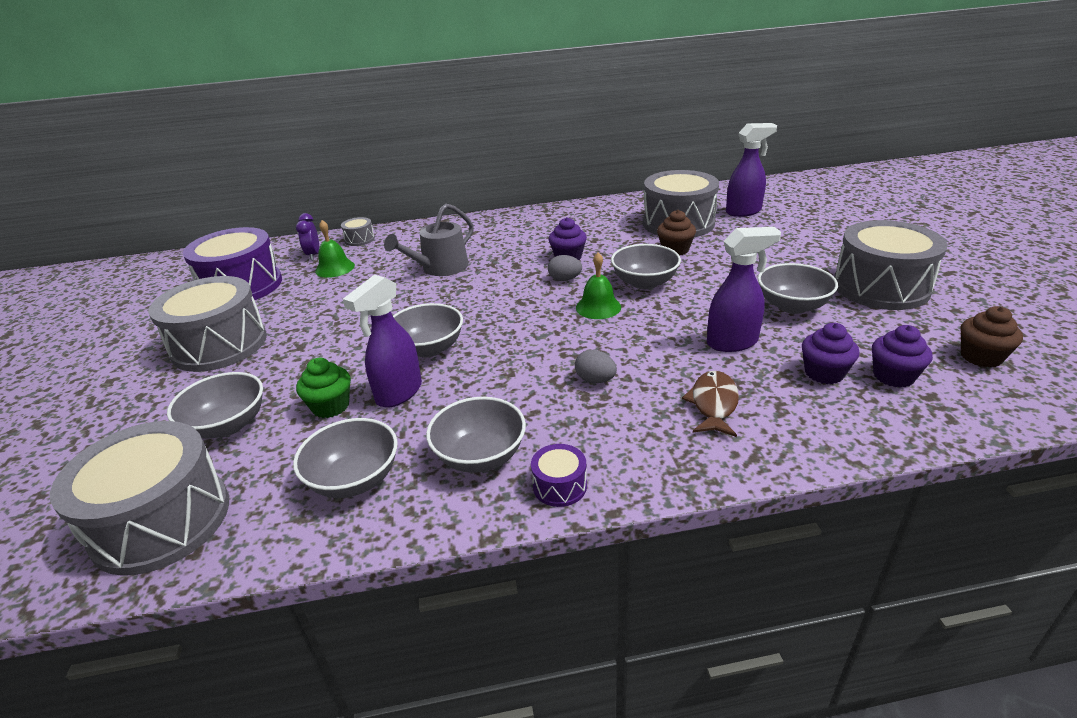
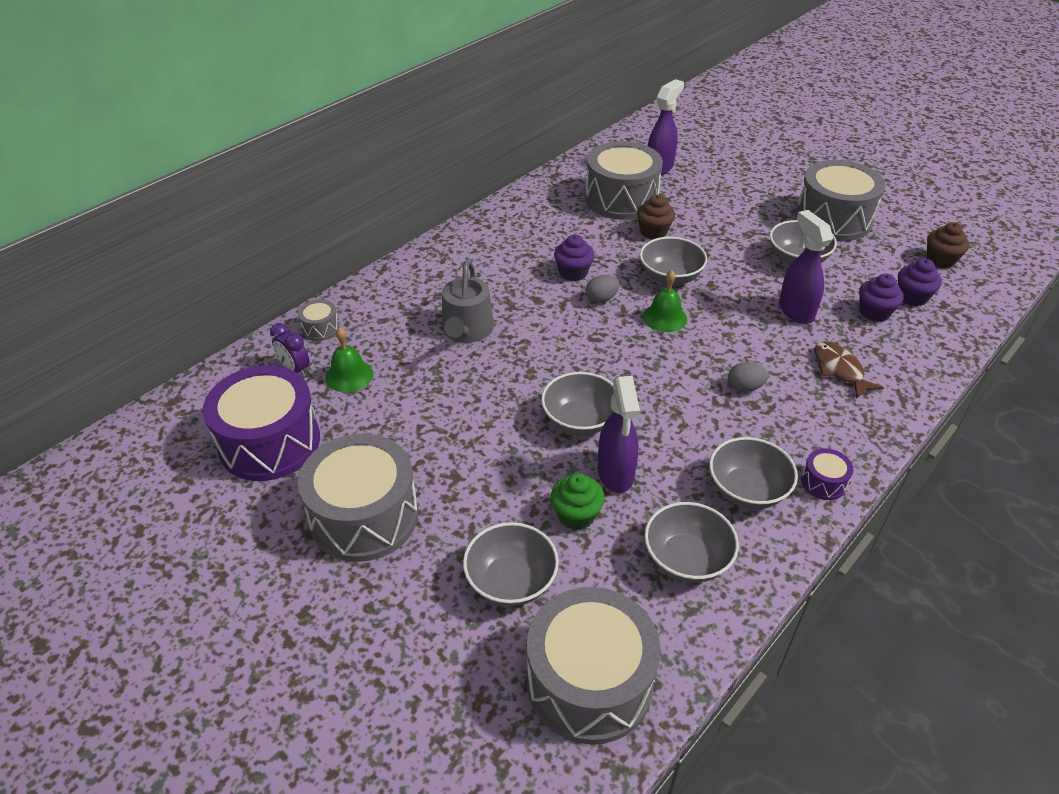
camera: 40 degrees left, 10 degrees up
purple spray bottle [707,227,781,352] -> purple spray bottle turned 60 degrees counterclockwise [779,210,833,324]

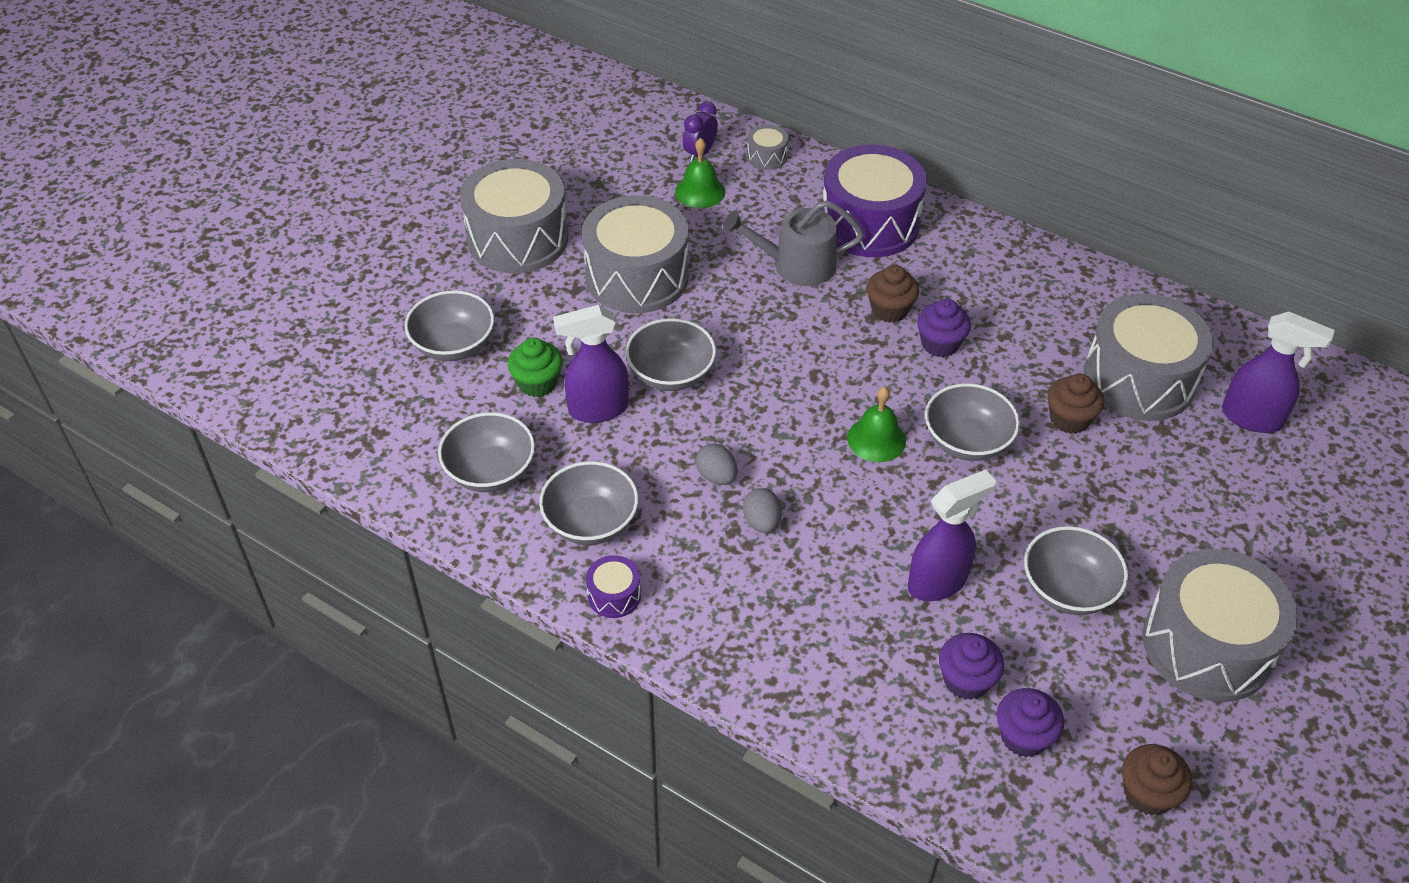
camera: 80 degrees right, 5 degrees up
purple drum [203,365,320,481] -> purple drum moved to [821,145,927,257]
grey drum [527,587,661,745] -> grey drum moved to [582,195,689,313]
grey egg [586,275,620,303] -> grey egg moved to [696,443,737,485]
brown fish [814,341,884,399] -> none
none -> brown cupcake [867,265,919,323]

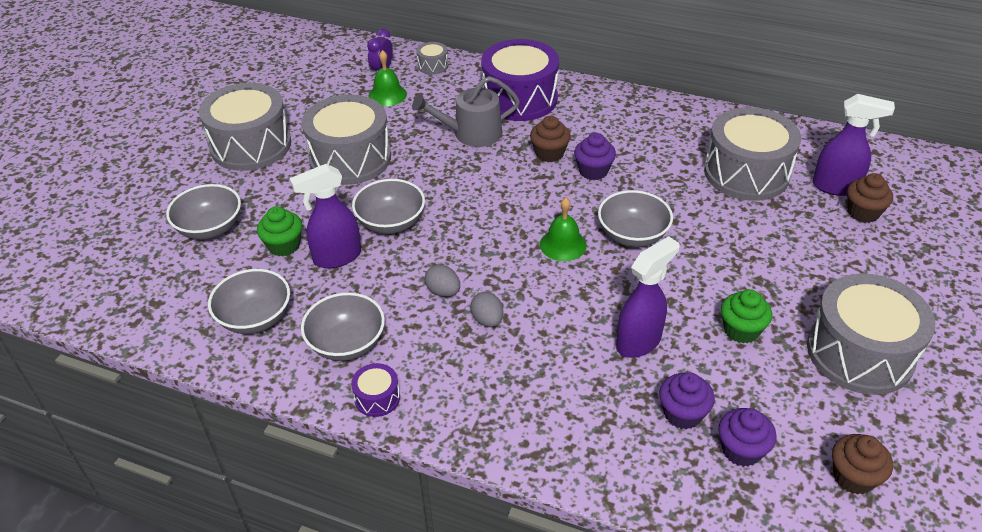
camera: 10 degrees left, 5 degrees down
grey bowl [1024,526,1128,615] -> green cupcake [721,289,772,343]
brown cupcake [1047,374,1104,434] -> brown cupcake moved to [847,173,893,223]

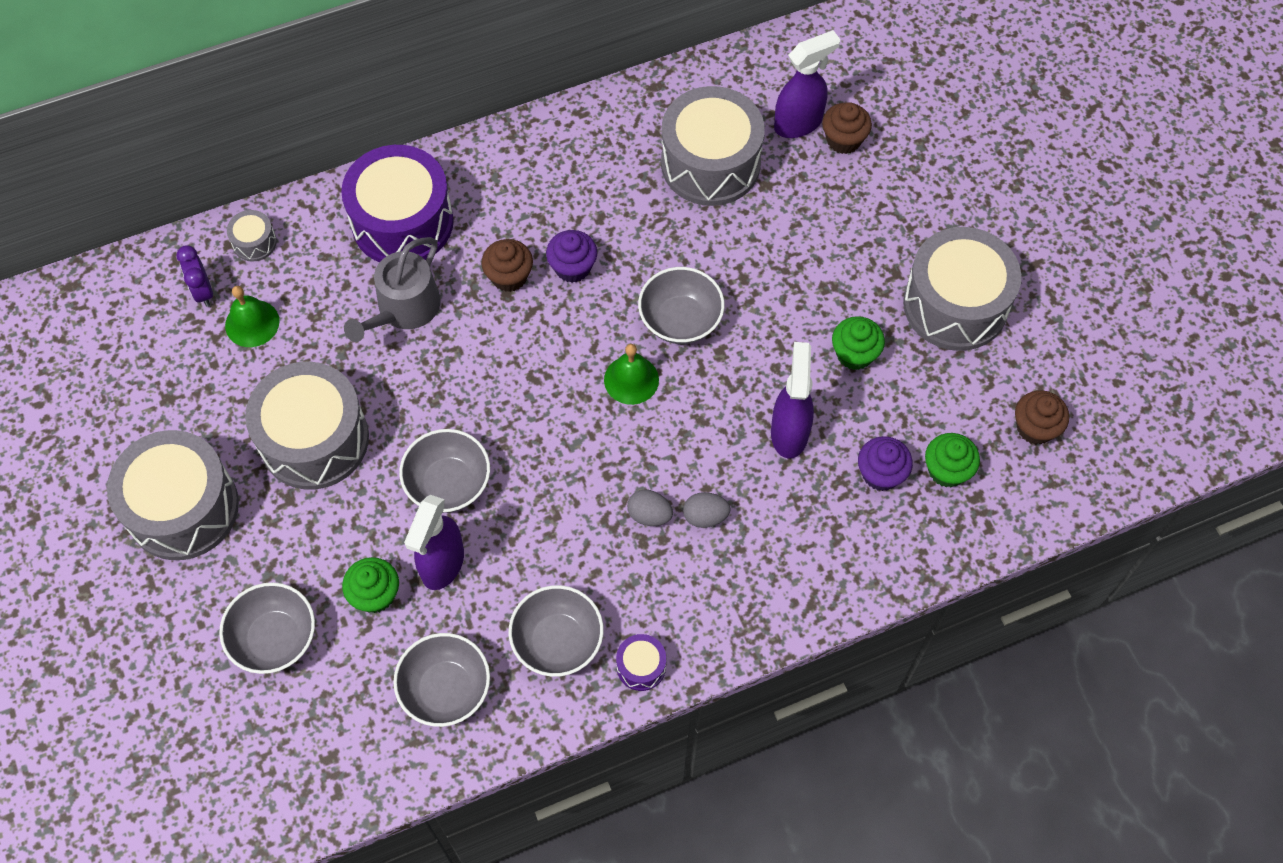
camera: 45 degrees left, 20 degrees up
grey egg [425,265,460,297] -> grey egg moved to [683,492,731,528]
purple cupcake [718,408,776,467] -> green cupcake [925,433,980,487]

